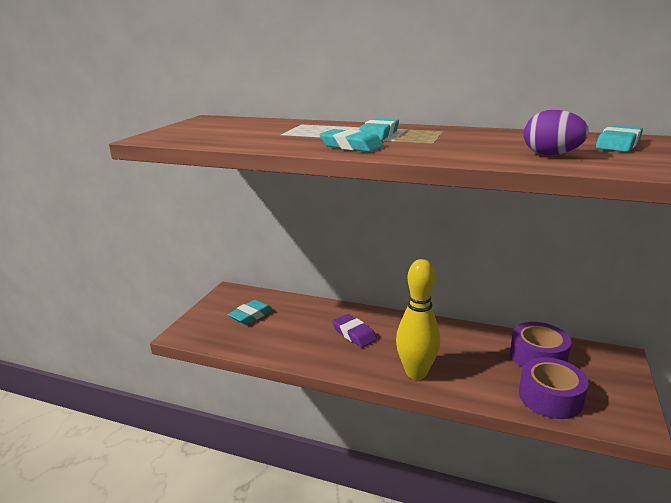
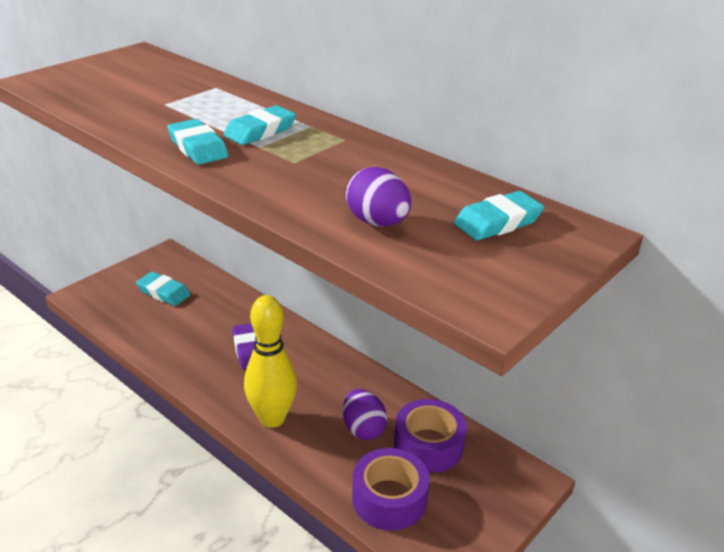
camera: 20 degrees right, 10 degrees up
turquoise eraser [228,300,273,325] -> turquoise eraser turned 60 degrees clockwise [136,272,191,306]
none -> purple egg [343,389,387,440]

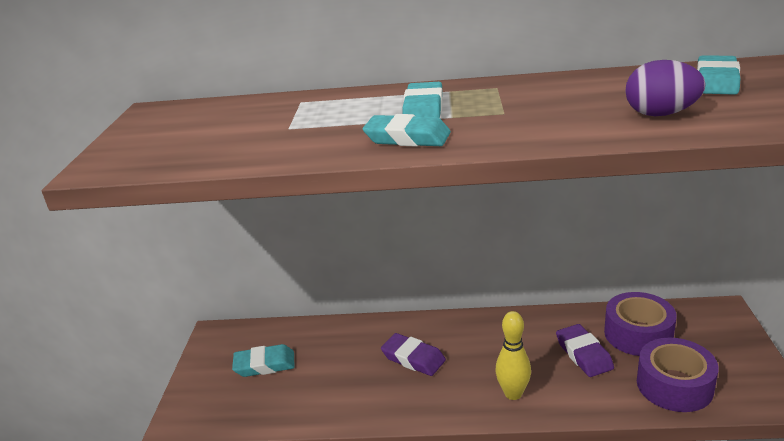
camera: 35 degrees left, 5 degrees down
yellow bowling pin [244,295,297,428] -> yellow bowling pin [495,311,531,400], size x0.64
purple egg [343,389,387,440] -> purple eraser [556,324,614,377]

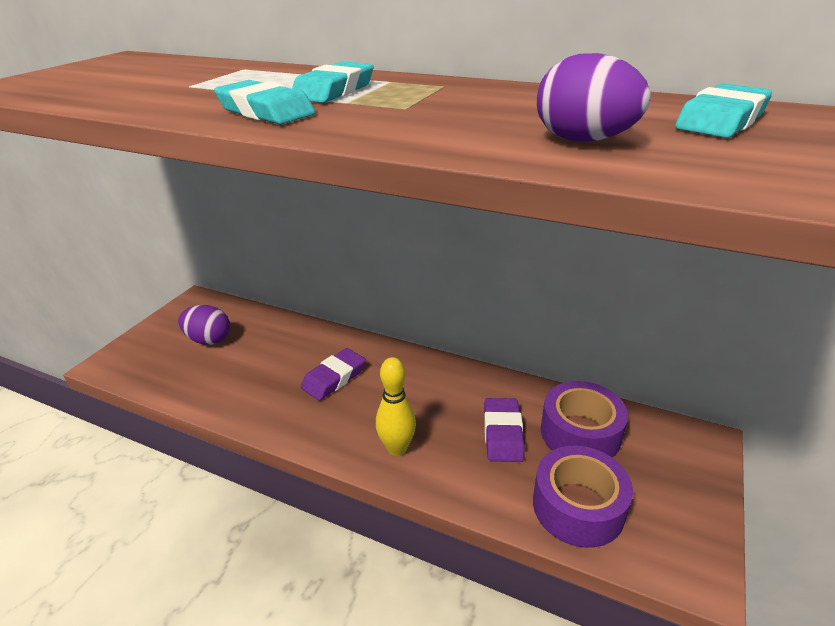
camera: 20 degrees right, 5 degrees up
turquoise eraser [232,344,295,377] -> purple egg [178,305,230,345]
purple eraser [381,333,446,376] -> purple eraser turned 75 degrees clockwise [301,348,366,401]

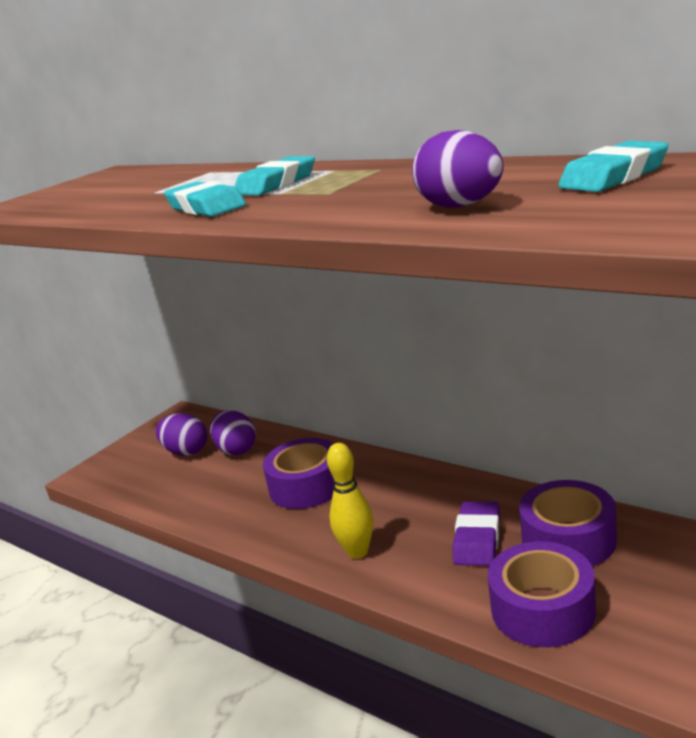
camera: 15 degrees right, 10 degrees down
purple eraser [301,348,366,401] -> purple tape [263,438,334,509]
none -> purple egg [210,410,256,455]

